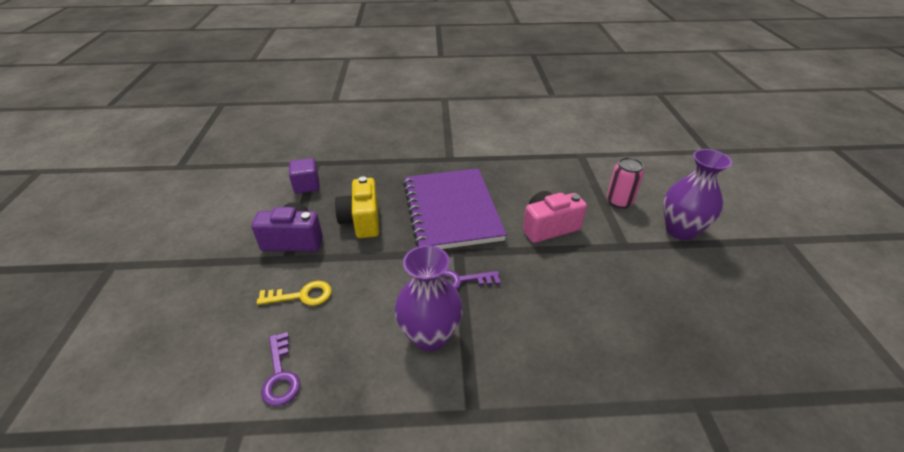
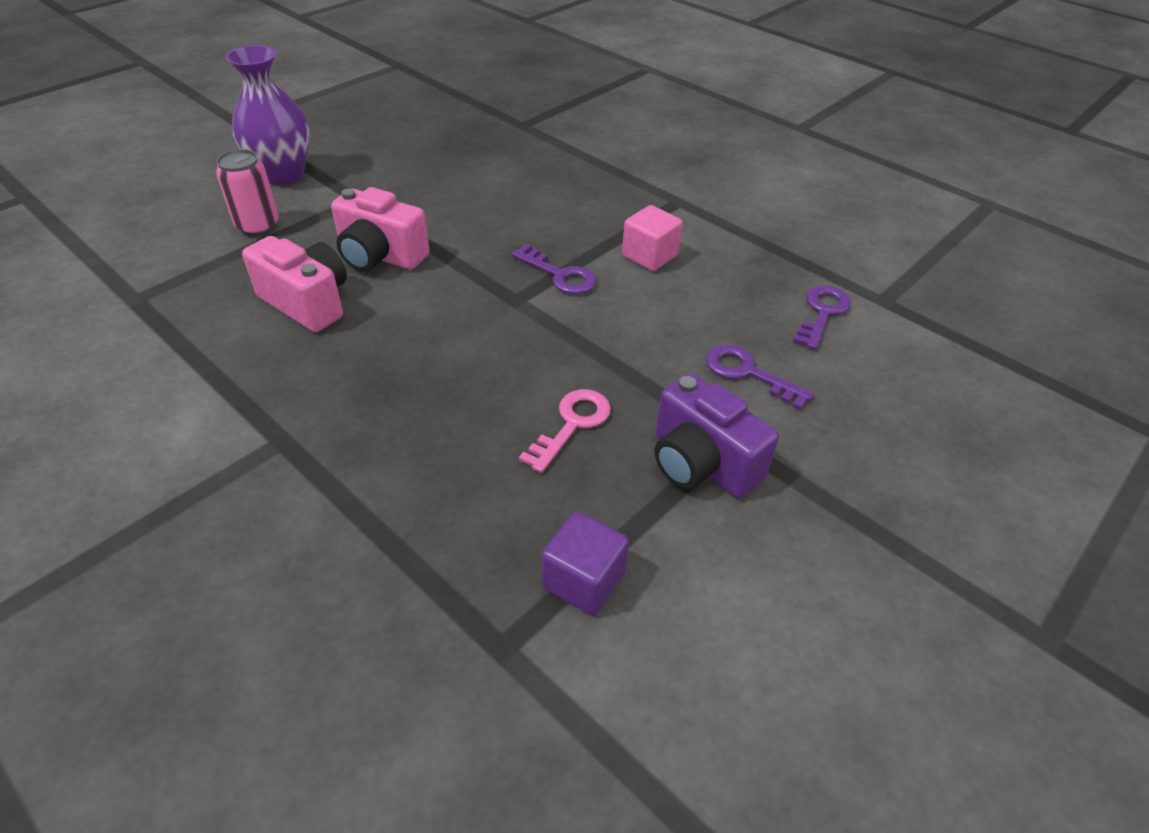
camera: 135 degrees left, 5 degrees up
yellow key [257,281,332,306] -> purple key [706,344,814,410]
yellow camera [335,176,379,238] -> pink key [519,389,611,473]
purple vase [395,245,463,351] -> pink cube [622,205,683,271]
purple notebook [403,169,507,249] -> none
none -> pink camera [242,236,347,332]

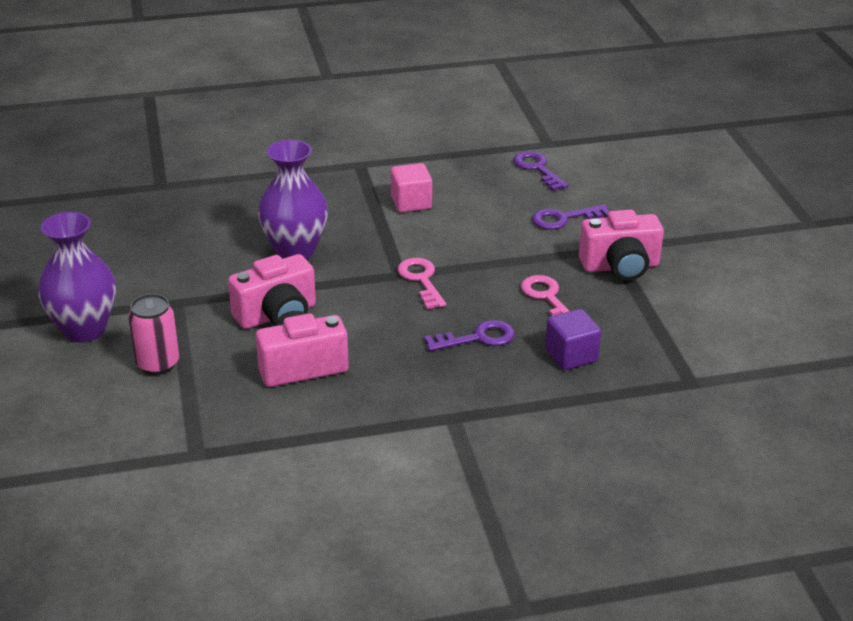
camera: 55 degrees left, 10 degrees down
purple key [511,244,597,295] -> purple key moved to [424,320,515,351]
purple cube [542,511,629,615] -> purple cube moved to [545,309,601,370]
purple camera [654,373,779,498] -> pink camera [579,210,664,281]
none -> purple vase [258,139,328,259]
none -> pink key [398,258,446,309]

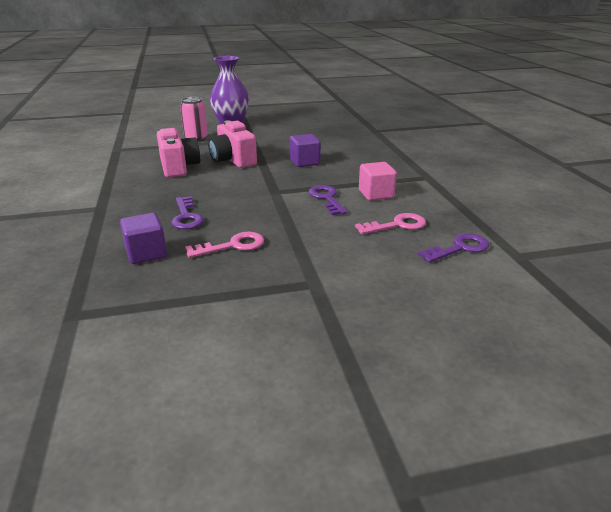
camera: 90 degrees right, 5 degrees down
purple vase [258,139,328,259] -> purple cube [290,134,321,167]
pink key [398,258,446,309] -> pink key moved to [355,213,426,234]
purple key [532,204,610,230] -> purple key moved to [309,185,347,215]
pink camera [579,210,664,281] -> none

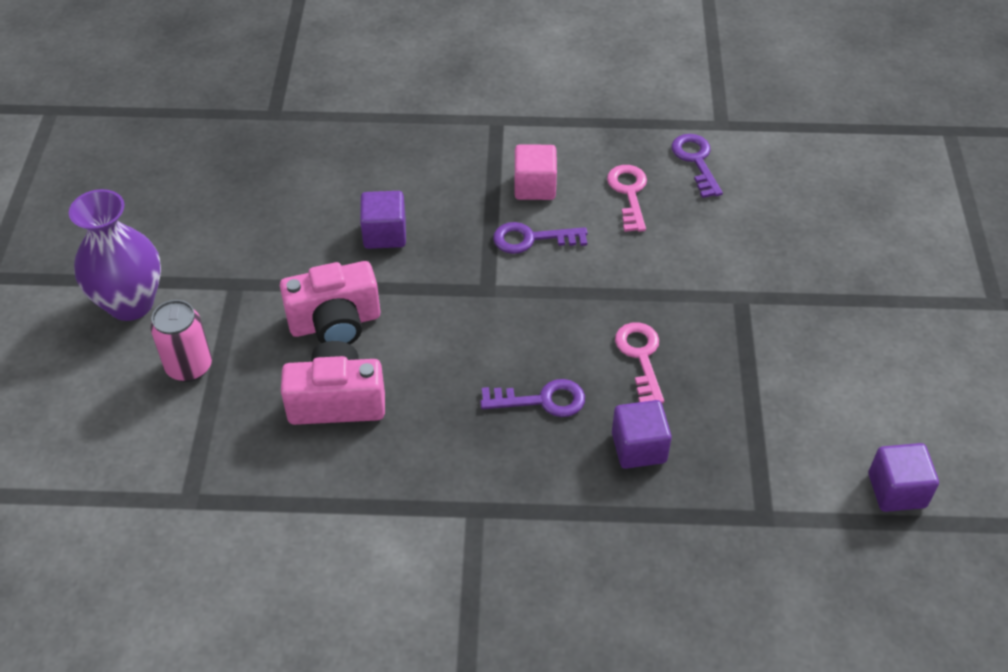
camera: 75 degrees left, 20 degrees up
none -> purple cube [869,443,939,512]

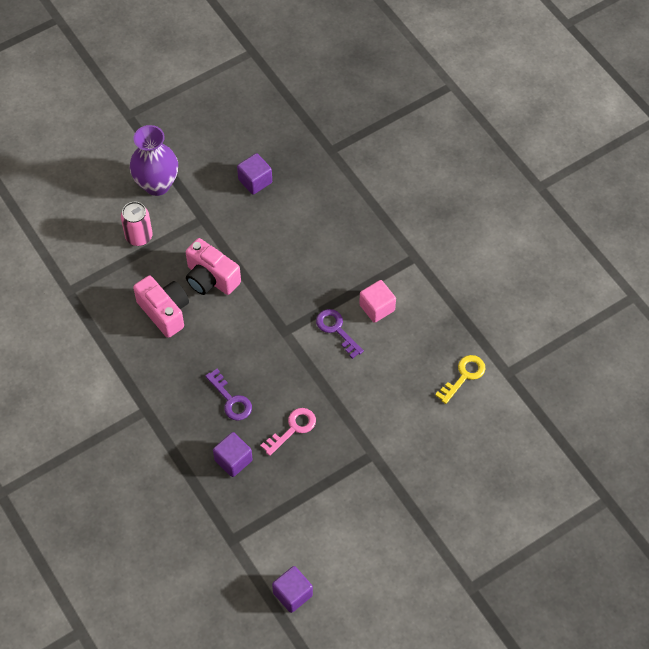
camera: 55 degrees right, 10 degrees up
purple cube [360,191,406,249] -> purple cube moved to [237,153,272,195]
pink key [607,165,647,232] -> none
purple key [672,134,723,198] -> yellow key [435,355,485,404]

